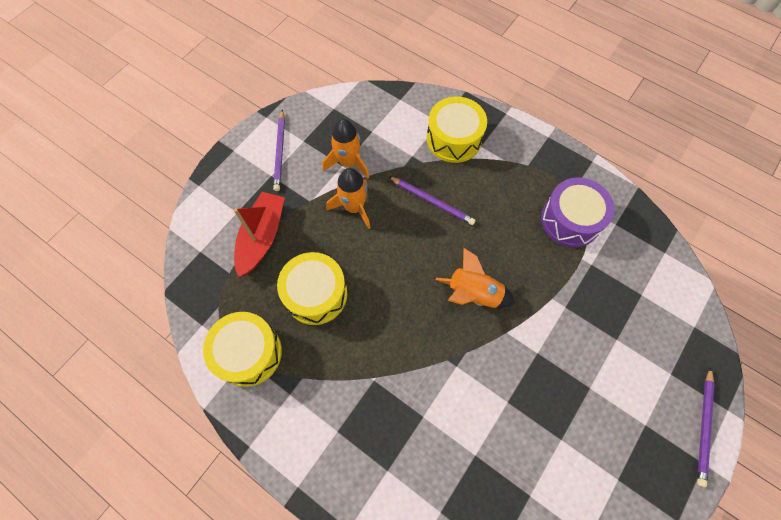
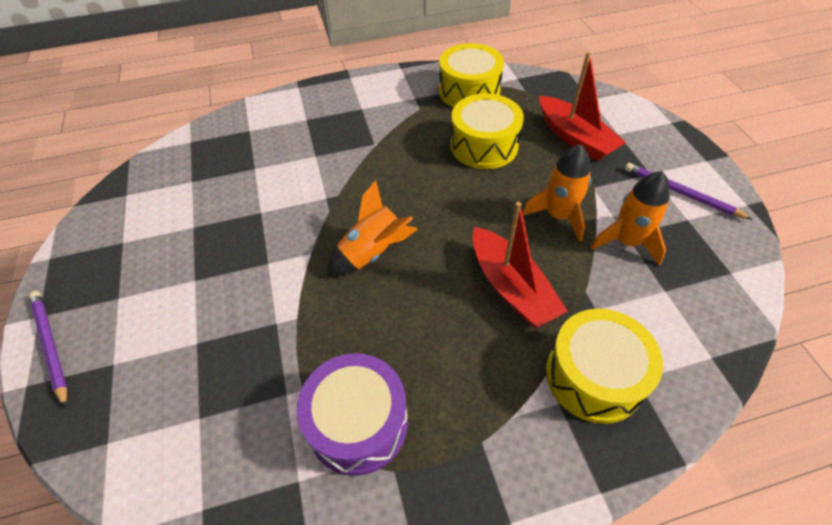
camera: 130 degrees right, 15 degrees down
purple pencil [388,176,476,225] -> red boat [472,202,567,328]

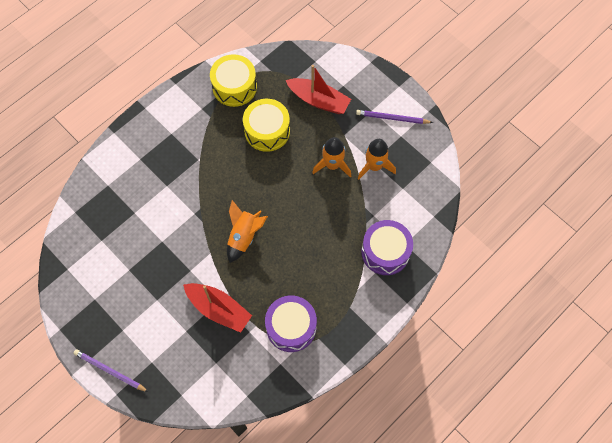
camera: 30 degrees left, 15 degrees up
red boat [472,202,567,328] -> red boat moved to [183,283,252,333]
yellow drum [546,309,663,424] -> purple drum [361,220,413,275]

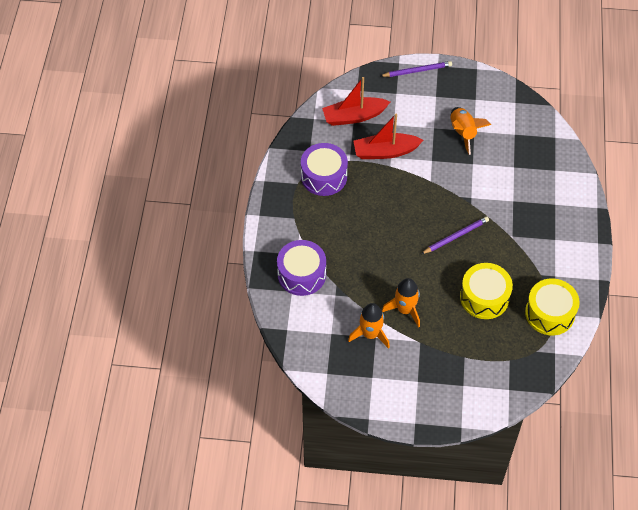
camera: 140 degrees right, 10 degrees down
orange rocket [227,200,268,263] -> orange rocket moved to [450,107,491,155]
red boat [286,65,351,114] -> red boat moved to [322,77,390,126]
purple pencil [356,110,433,124] -> purple pencil moved to [421,216,489,254]

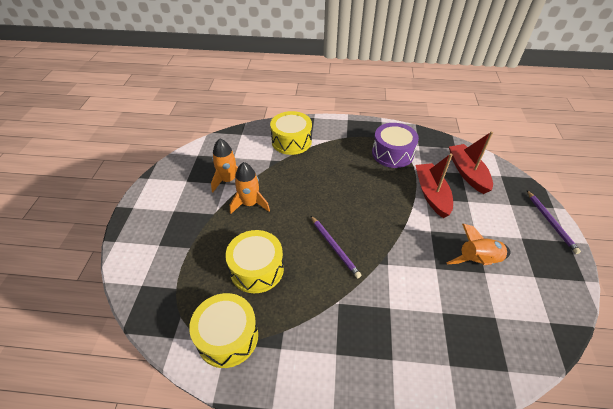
camera: 90 degrees right, 10 degrees down
purple drum [277,240,326,296] -> yellow drum [270,111,312,155]

